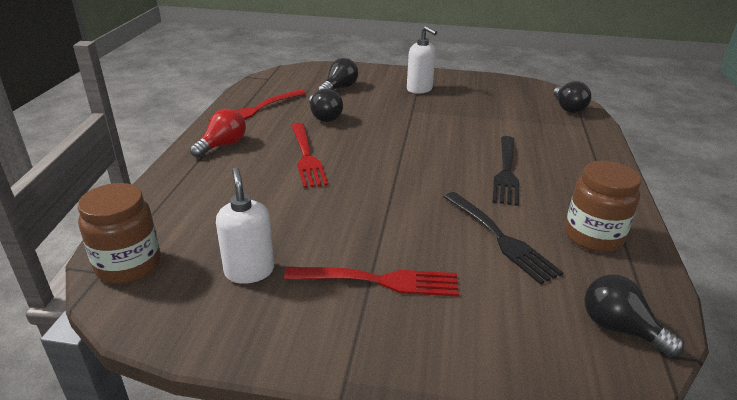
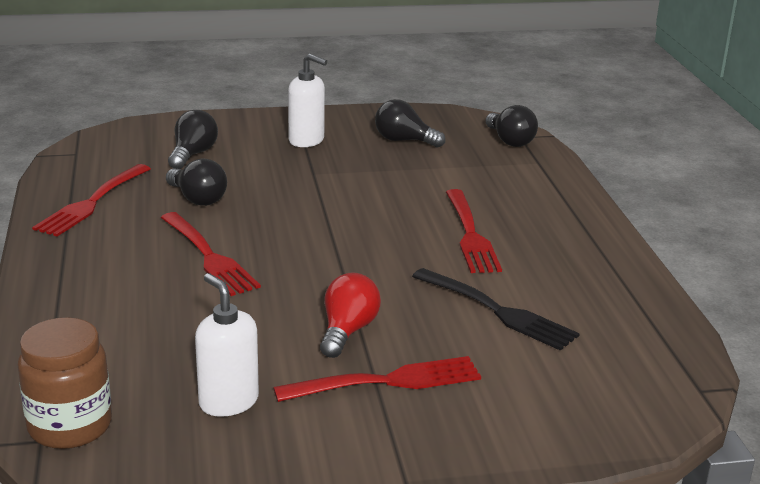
camera: 20 degrees left, 5 degrees down
red light bulb [190,109,246,158] -> red light bulb moved to [320,272,381,358]
black fork [492,136,519,206] -> red fork [446,189,502,273]
brown jar [565,161,641,252] -> none
black light bulb [584,274,684,357] -> black light bulb moved to [375,99,445,148]

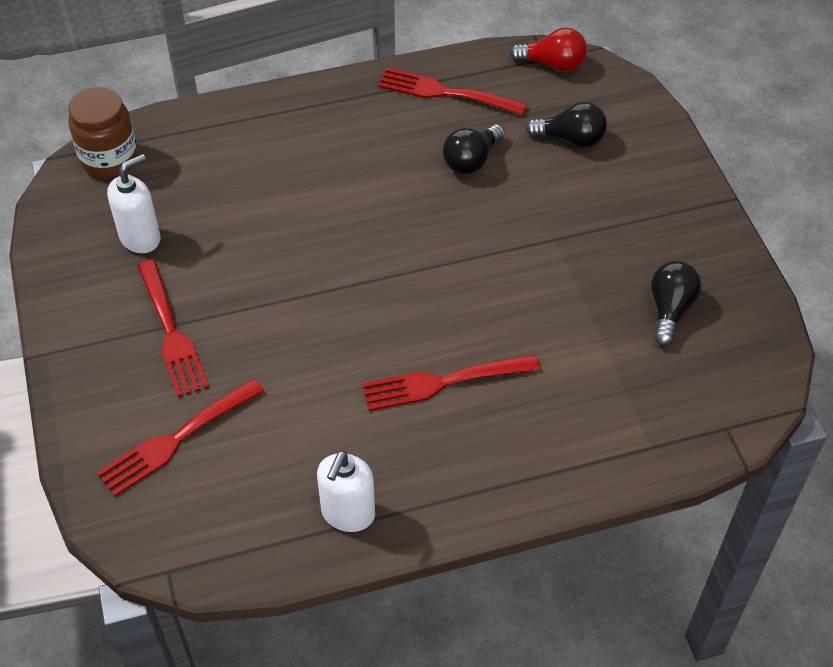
camera: 85 degrees right, 25 degrees up
red fork [161,212,261,296] -> red fork moved to [97,378,264,496]
white soap dispenser [288,54,327,147] -> white soap dispenser moved to [317,451,375,532]
red light bulb [320,272,381,358] -> red light bulb moved to [510,28,587,72]
black fork [412,268,580,351] -> none
black light bulb [485,105,538,147] -> none

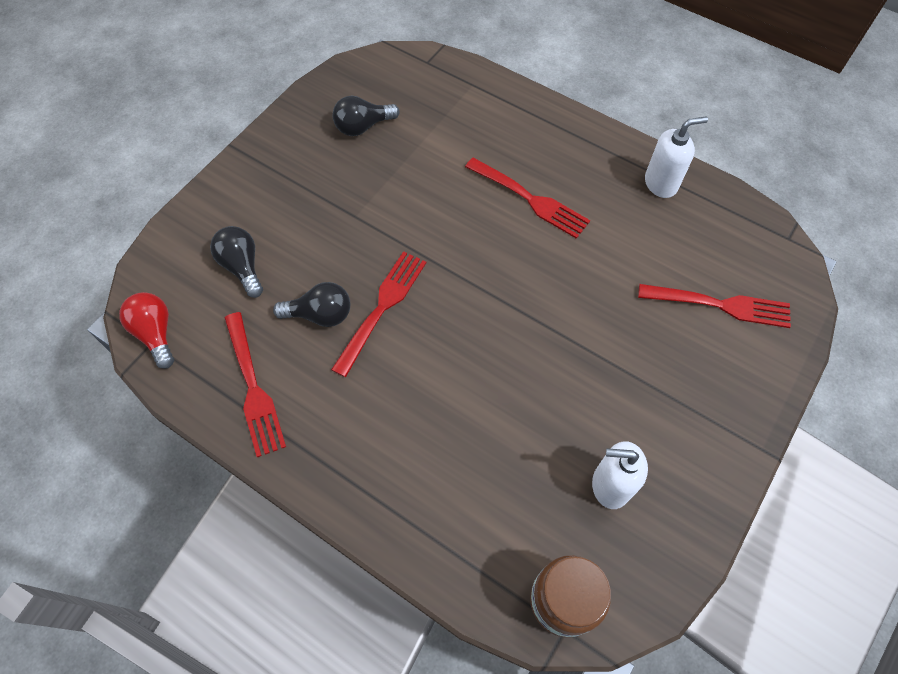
camera: 130 degrees left, 10 degrees up
red fork [137,259,209,397] -> red fork moved to [331,251,426,377]

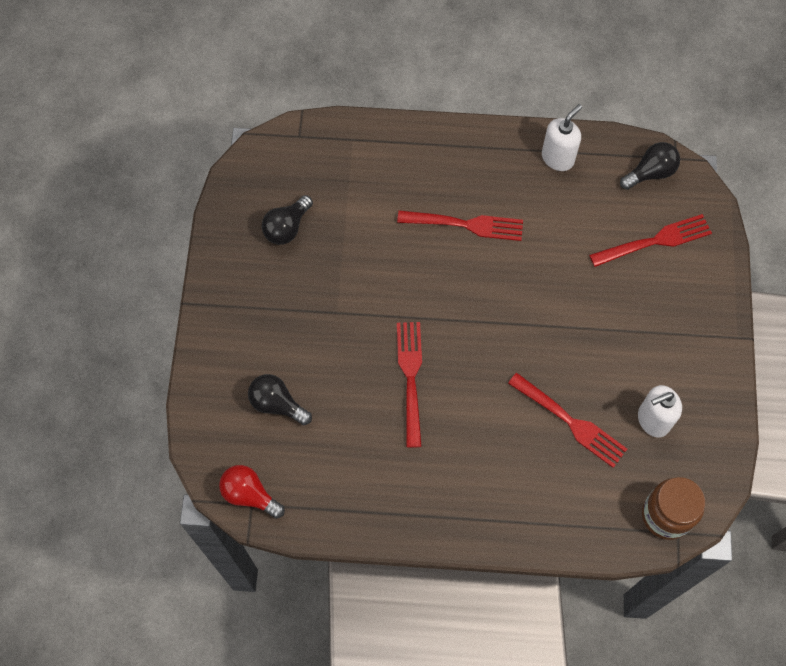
camera: 30 degrees left, 5 degrees up
red fork [224,312,286,457] -> red fork moved to [508,373,627,468]
black light bulb [273,282,350,327] -> black light bulb moved to [620,142,680,190]

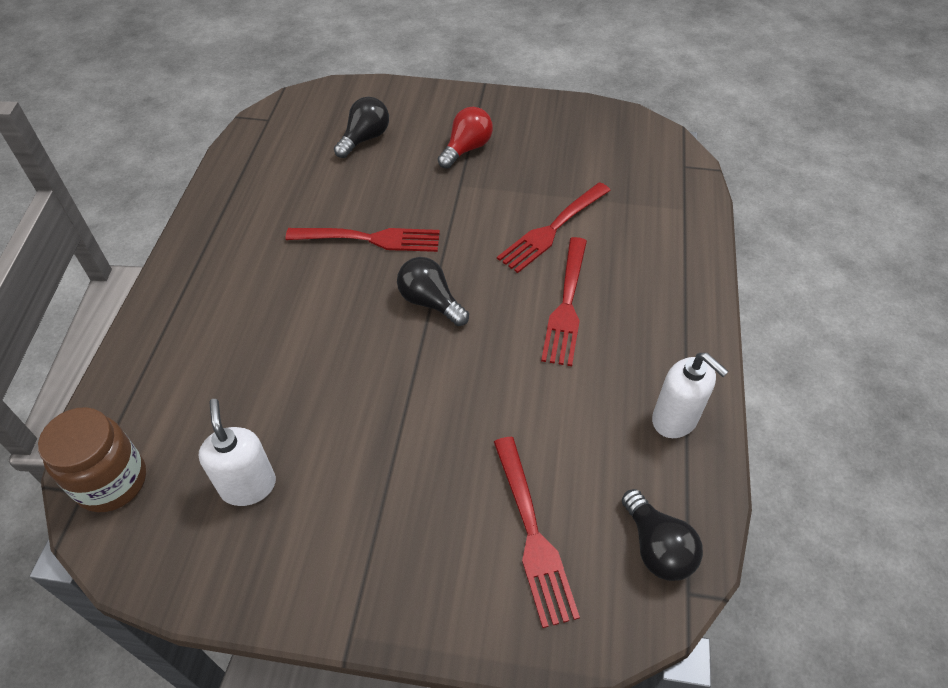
camera: 95 degrees right, 15 degrees down
red light bulb [219,465,285,519] -> red light bulb moved to [438,107,493,169]
black light bulb [262,195,313,245] -> black light bulb moved to [397,257,469,326]
red fork [508,373,627,468] -> red fork moved to [497,182,611,273]

